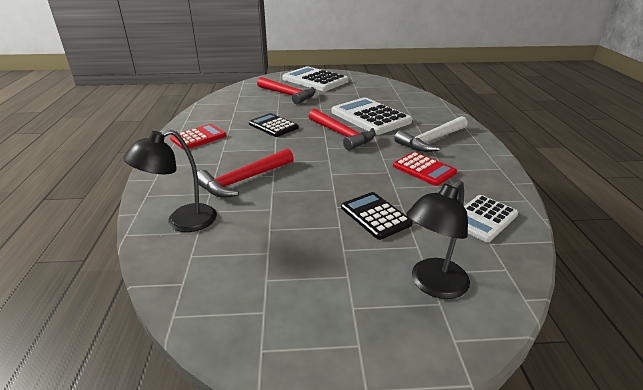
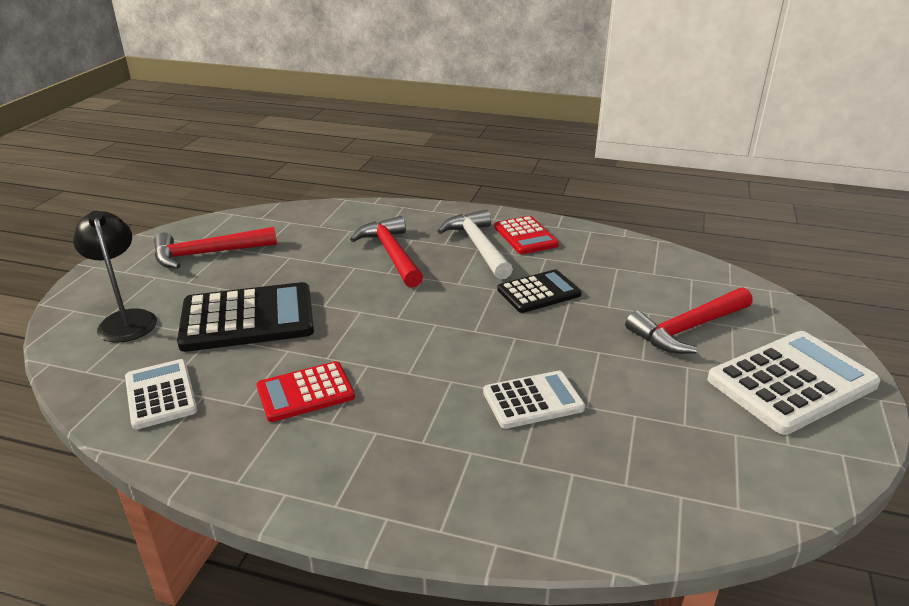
camera: 110 degrees right, 0 degrees up
black lamp [123,130,217,232] -> none
red hammer [309,109,376,151] -> red hammer moved to [154,227,277,269]
white calculator [332,98,412,135] -> white calculator [483,371,585,429], size x0.60
black calculator [341,192,413,240] -> black calculator [177,282,314,352], size x1.67
white hammer [394,116,468,152] -> white hammer moved to [438,209,513,280]

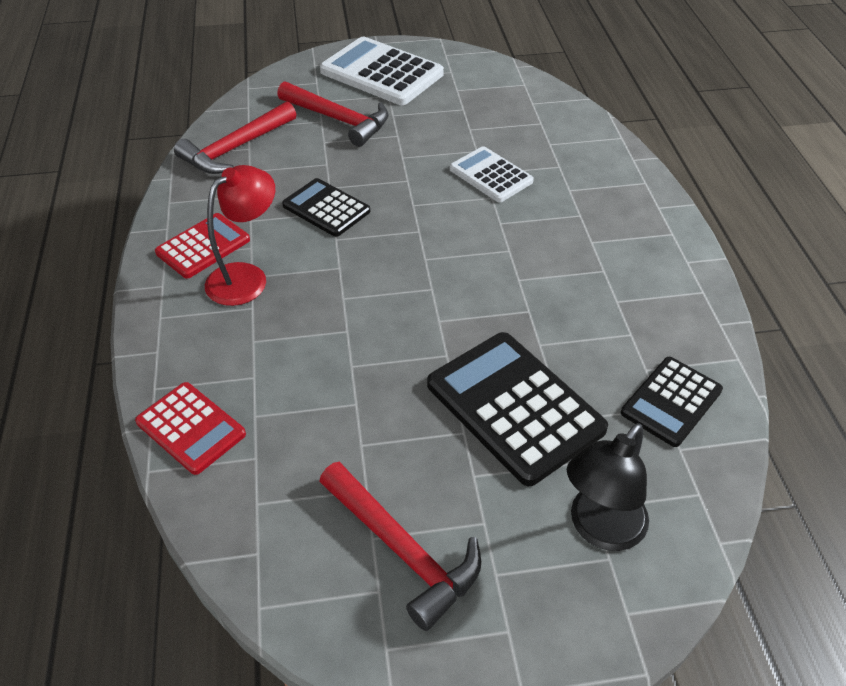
camera: 115 degrees left, 15 degrees up
white calculator [125,359,197,430] -> black calculator [621,357,723,447]
red calculator [256,361,355,422] -> red calculator moved to [135,382,246,475]
red hammer [350,216,423,288] -> red hammer moved to [174,101,296,174]
white hammer [438,209,513,280] -> red lamp [205,165,275,306]

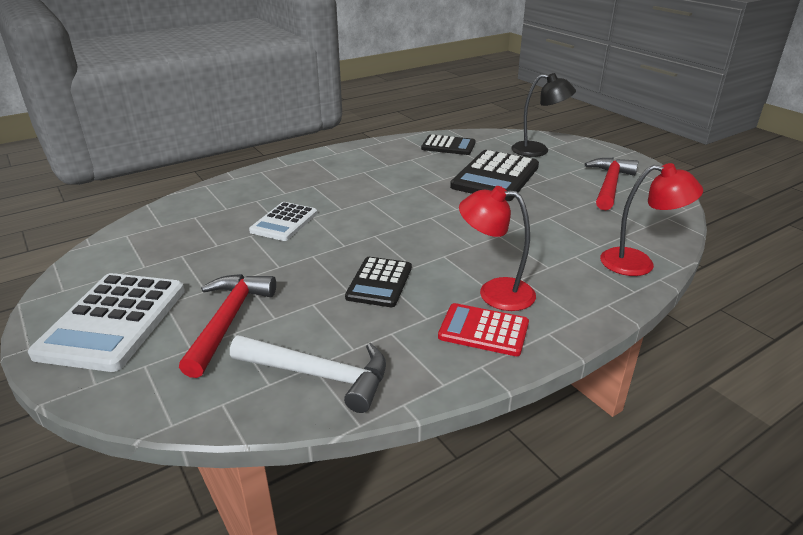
camera: 115 degrees left, 15 degrees down
red calculator [135,382,246,475] -> red lamp [600,163,703,276]
red hammer [174,101,296,174] -> white hammer [230,335,386,413]

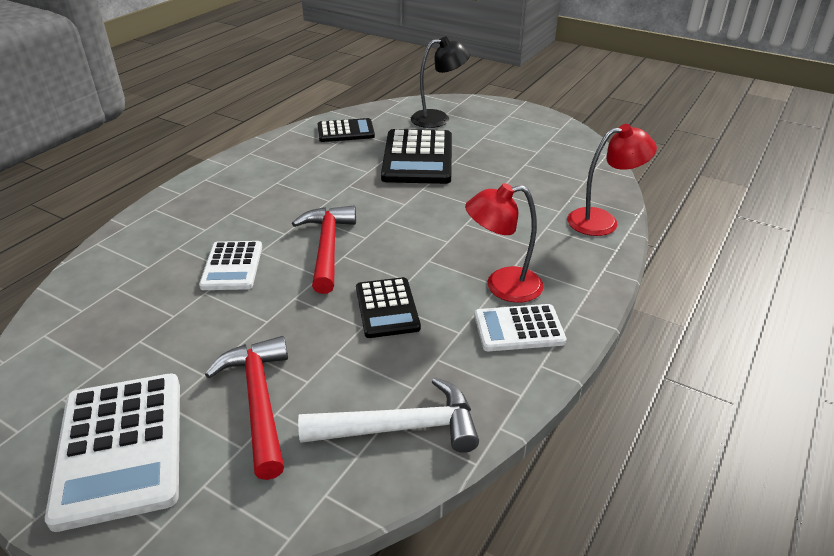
camera: 25 degrees left, 5 degrees up
red calculator [438,303,529,356] -> white calculator [474,304,566,351]
red hammer [584,158,639,210] -> red hammer moved to [292,205,356,294]

